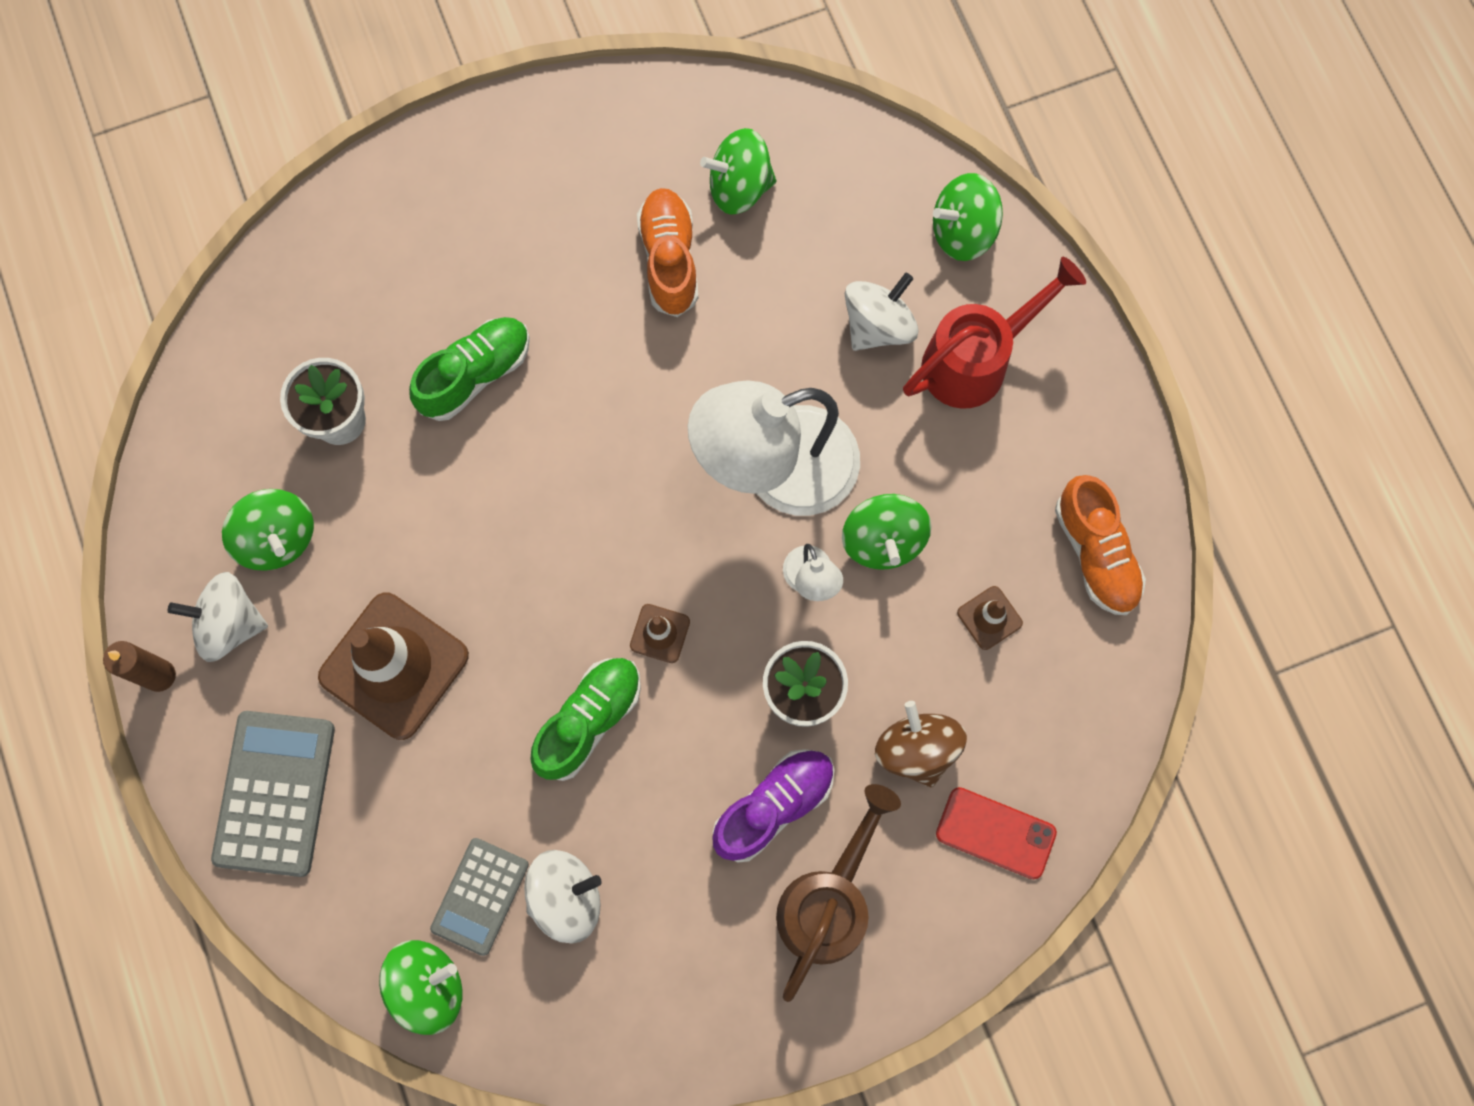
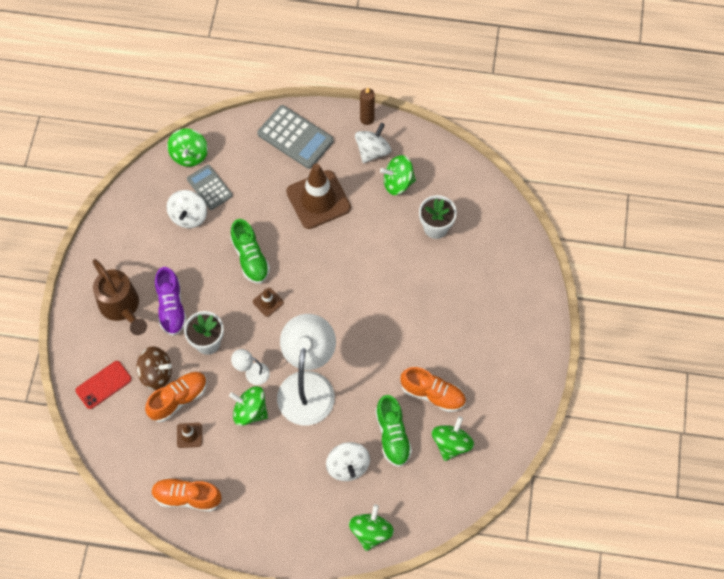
camera: 120 degrees right, 10 degrees down
green shoe [409,317,530,421] -> green shoe moved to [375,395,412,467]
red watering can [903,257,1086,409] -> none
none -> orange shoe [145,372,207,422]

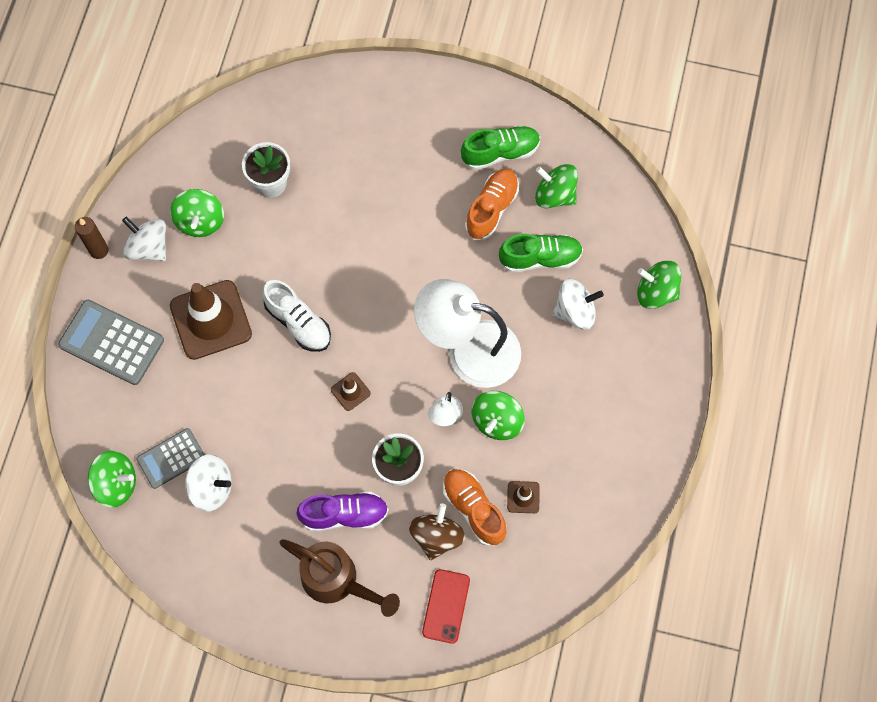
camera: 85 degrees left, 5 degrees up
red phone [75,361,132,409] -> red phone turned 45 degrees clockwise [422,569,470,644]
brown watering can [93,259,147,335] -> brown watering can turned 60 degrees clockwise [279,539,400,617]
orange shoe [151,477,222,512] -> none
green shoe [230,219,270,284] -> green shoe moved to [461,126,540,170]
grey calculator [257,105,334,169] -> grey calculator turned 105 degrees counterclockwise [58,300,164,385]
none -> white shoe [262,280,331,352]

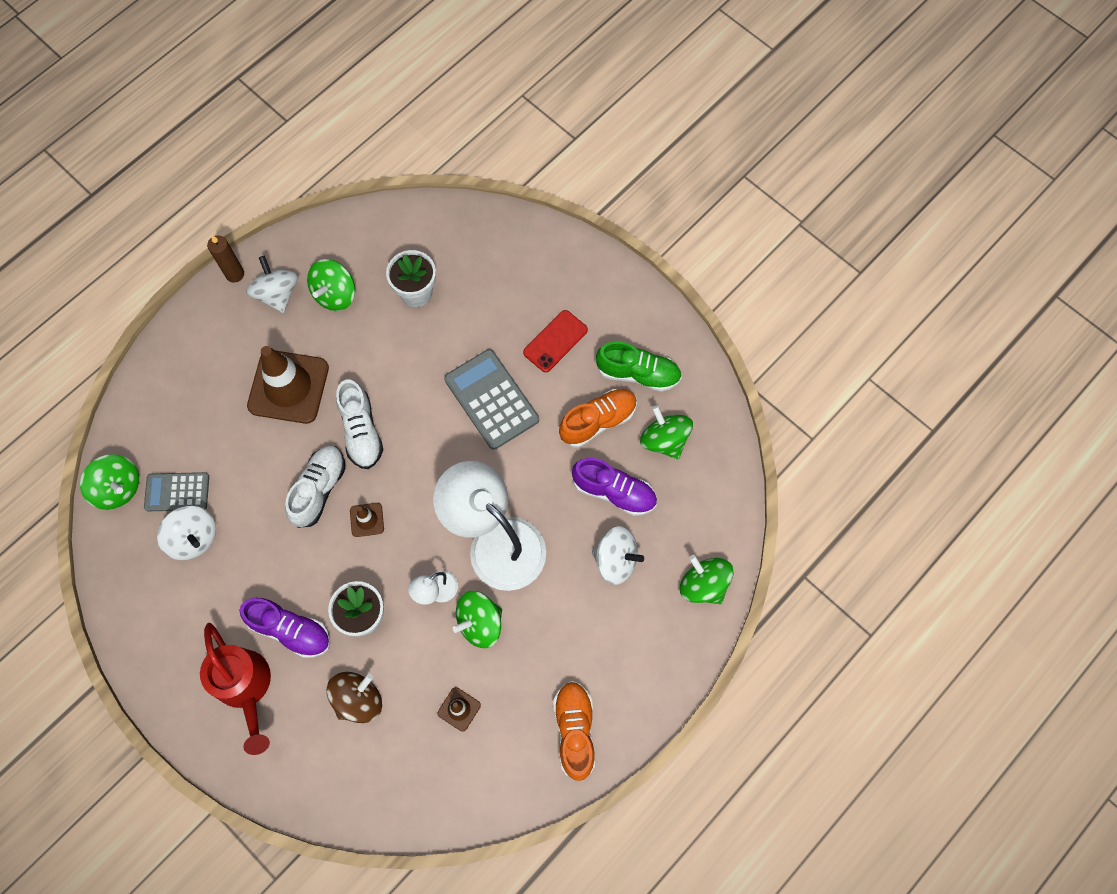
camera: 30 degrees right, 0 degrees up
grey calculator [58,300,164,385] -> grey calculator moved to [444,349,539,450]
brown watering can [279,539,400,617] -> red watering can [200,623,271,755]
red phone [422,569,470,644] -> red phone moved to [523,310,588,372]
orange shoe [443,469,507,546] -> orange shoe moved to [553,681,595,781]
green shoe [499,234,583,272] -> purple shoe [572,458,657,516]
none -> white shoe [285,446,345,528]

